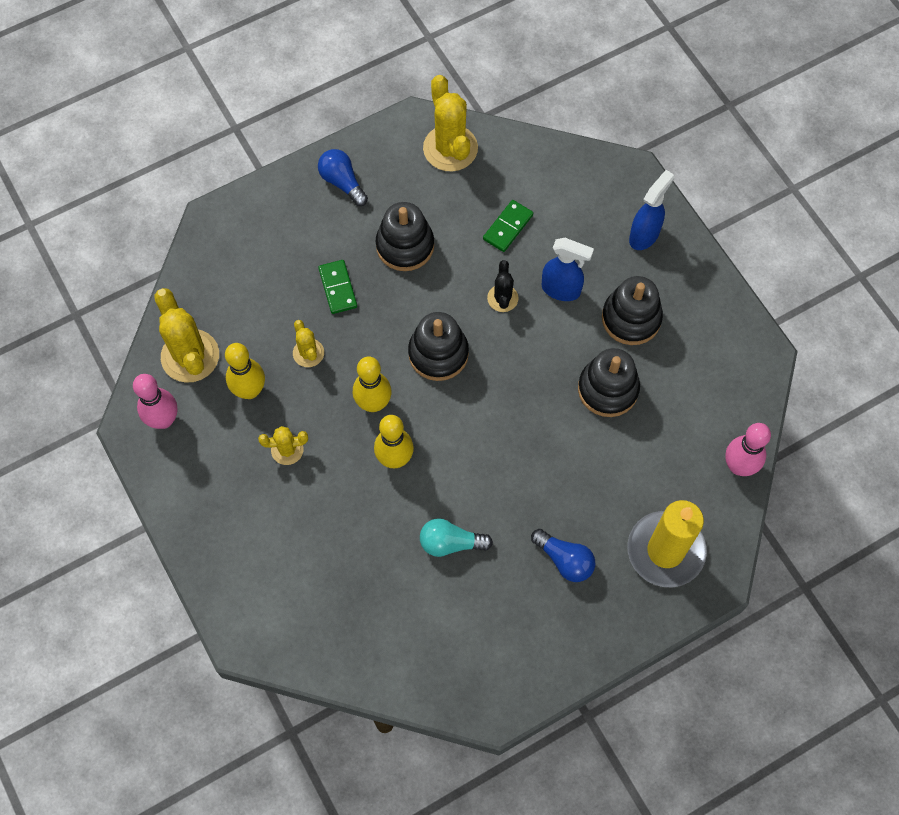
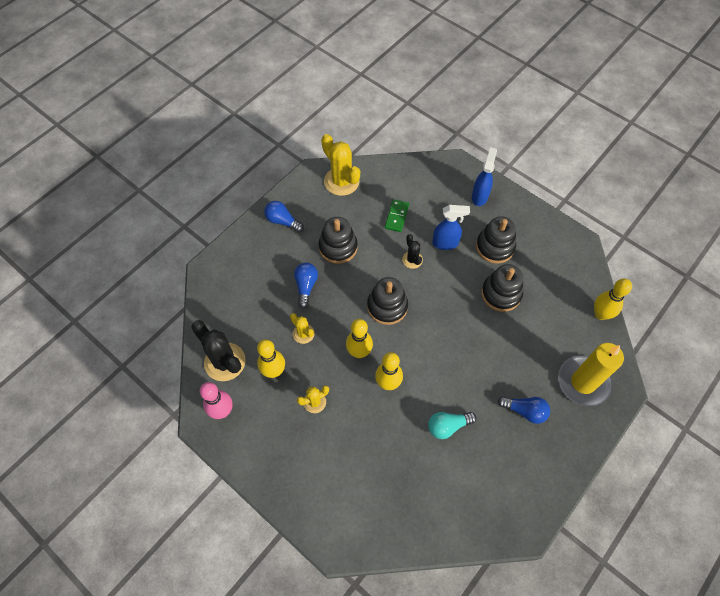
camera: 20 degrees left, 5 degrees down
yellow cactus [154,288,219,383] -> black cactus [191,320,246,381]
green domino [318,260,357,314] -> blue light bulb [294,263,318,308]
pink bowling pin [725,423,771,476] -> yellow bowling pin [594,279,632,320]

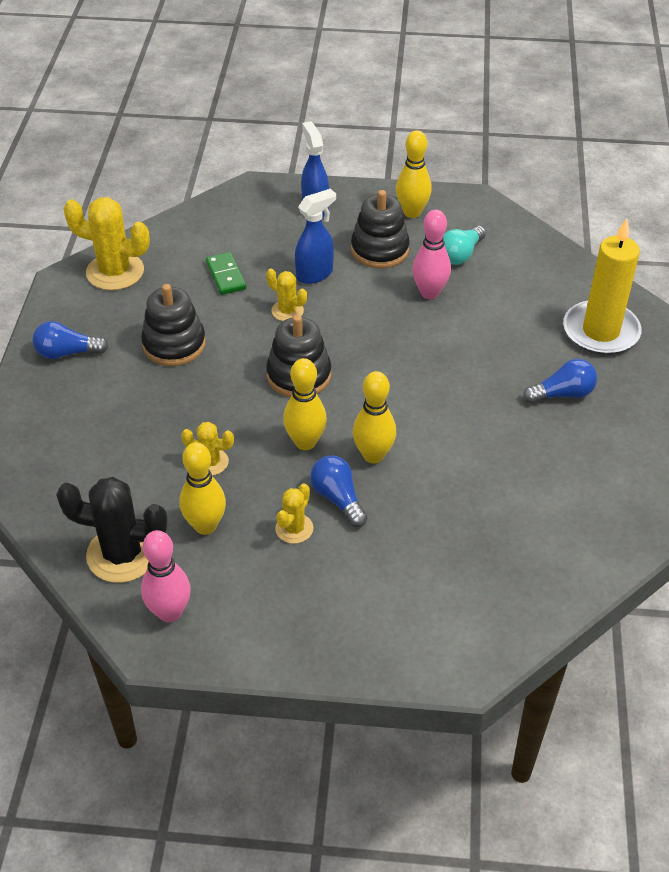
camera: 35 degrees left, 15 degrees down
blue light bulb [294,263,318,308] -> blue light bulb moved to [310,455,367,527]
black cactus [402,234,423,269] -> yellow cactus [266,269,307,321]
turquoise light bulb [428,412,476,439] -> turquoise light bulb moved to [443,225,486,265]
black stacking toy [481,264,523,312] -> pink bowling pin [412,210,451,299]
yellow bowling pin [594,279,632,320] -> yellow bowling pin moved to [396,130,432,218]

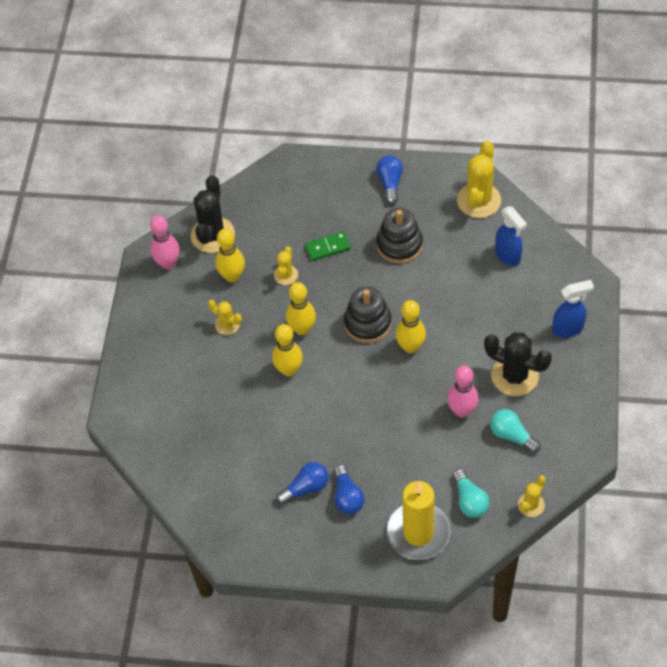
camera: 95 degrees right, 10 degrees up
green domino [206,252,246,295] -> green domino moved to [305,231,351,261]
yellow cactus [266,269,307,321] -> yellow cactus moved to [518,475,546,517]
blue spray bottle [295,189,336,284] -> blue spray bottle moved to [495,206,527,266]
blue light bulb [310,455,367,527] -> blue light bulb moved to [276,462,329,505]
black stacking toy [351,190,410,268] -> black cactus [484,332,552,396]
yellow bowling pin [396,130,432,218] -> yellow bowling pin moved to [396,300,426,353]
none -> turquoise light bulb [453,469,489,518]

